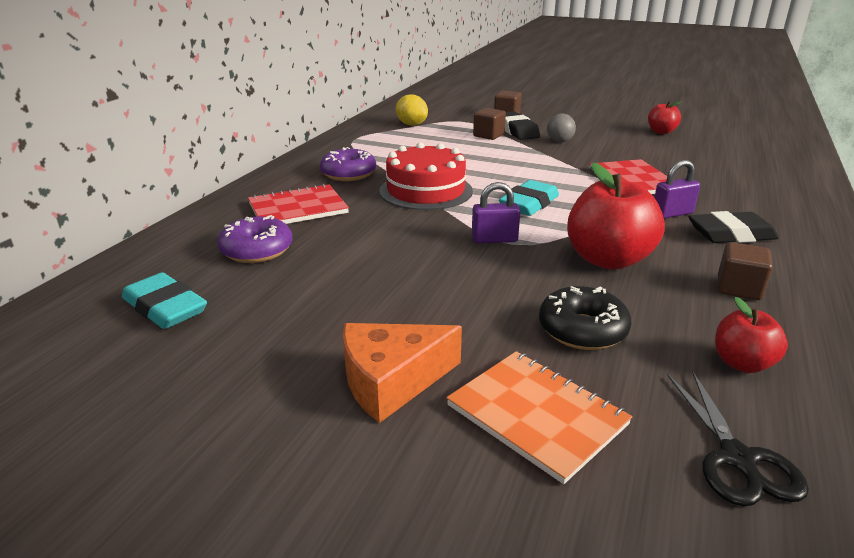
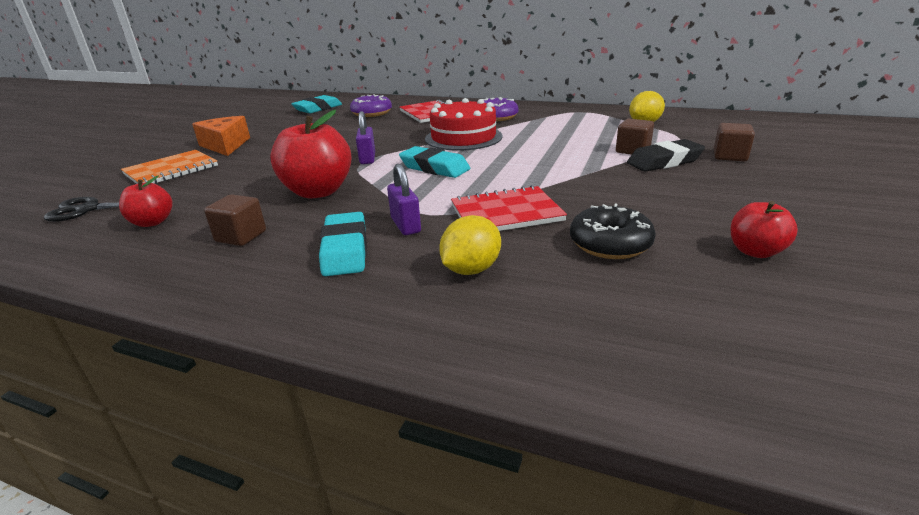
camera: 90 degrees right, 0 degrees up
black donut [539,286,631,350] -> black donut moved to [570,203,656,259]
grey ball [547,113,576,142] -> none
black eraser [688,211,779,243] -> turquoise eraser [319,212,367,276]
none -> yellow lemon [439,215,501,275]

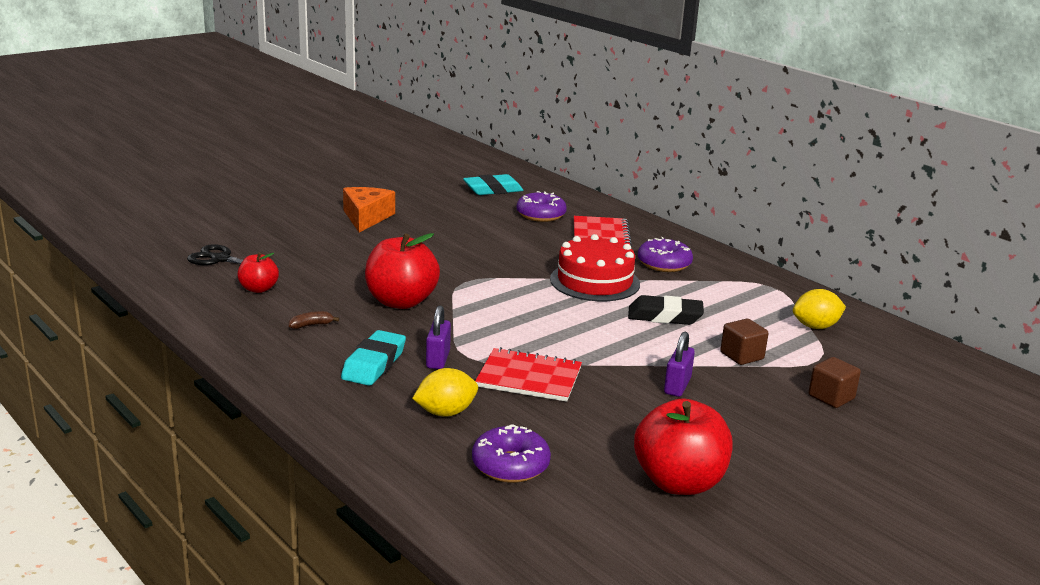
camera: 25 degrees right, 5 degrees down
orange notebook [121,150,218,184] -> none
brown cube [204,194,266,246] -> brown banana [289,311,339,329]
purple padlock [356,111,375,164] -> purple padlock moved to [664,332,695,397]
turquoise eraser [399,146,470,178] -> none
black donut [570,203,656,259] -> none
black eraser [627,139,705,172] -> black eraser moved to [628,295,704,325]
red apple [731,201,798,258] -> red apple [634,398,733,495], size x1.83
none -> purple donut [472,424,551,483]

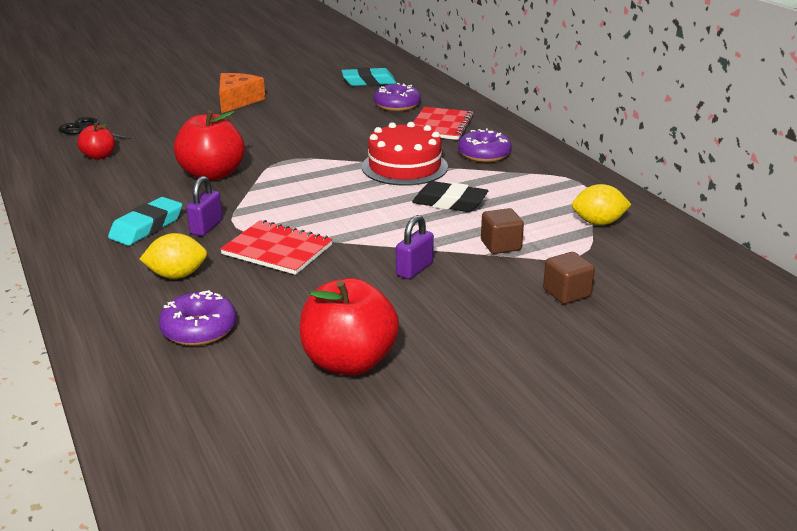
camera: 15 degrees right, 5 degrees up
brown banana [289,311,339,329] -> none

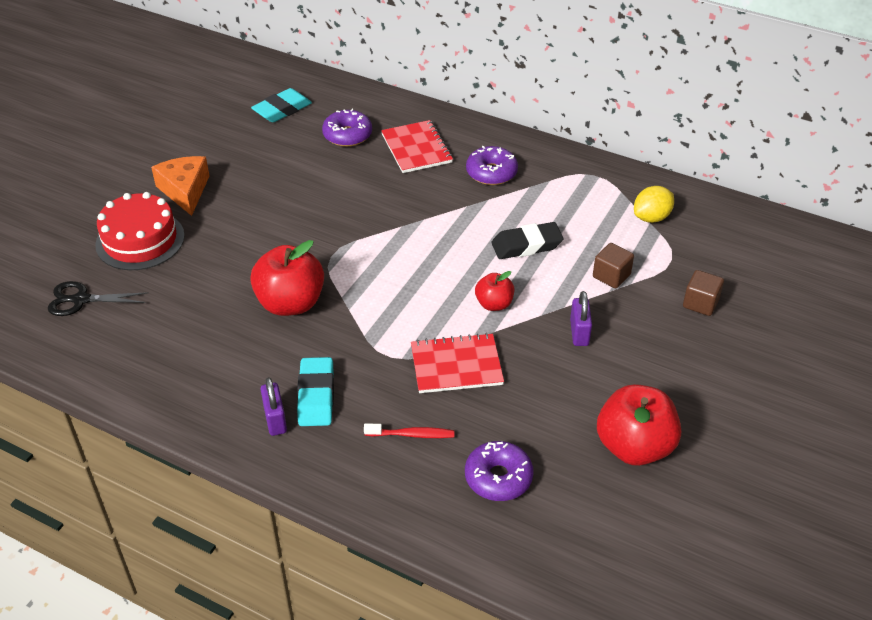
camera: 35 degrees left, 15 degrees up
red apple [77,123,115,160] -> red apple moved to [475,271,514,311]
yellow lemon [140,233,207,279] -> red toothbrush [364,423,455,438]
purple padlock [186,176,223,236] -> purple padlock moved to [260,377,287,436]
red cake [362,122,448,186] -> red cake moved to [95,192,185,270]

